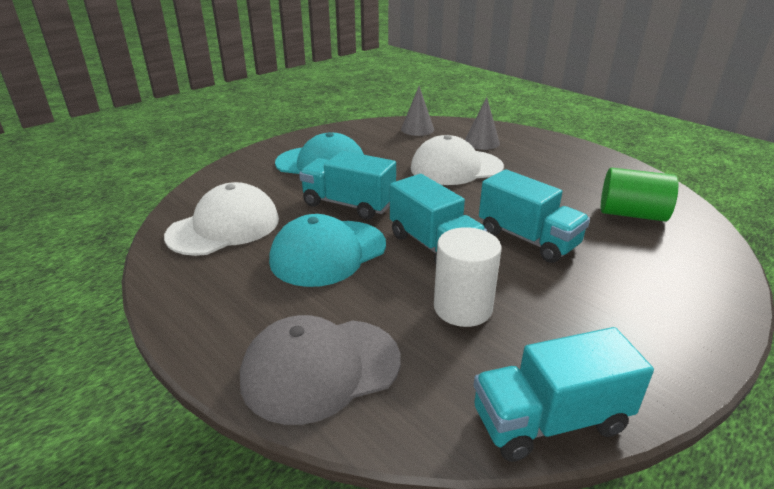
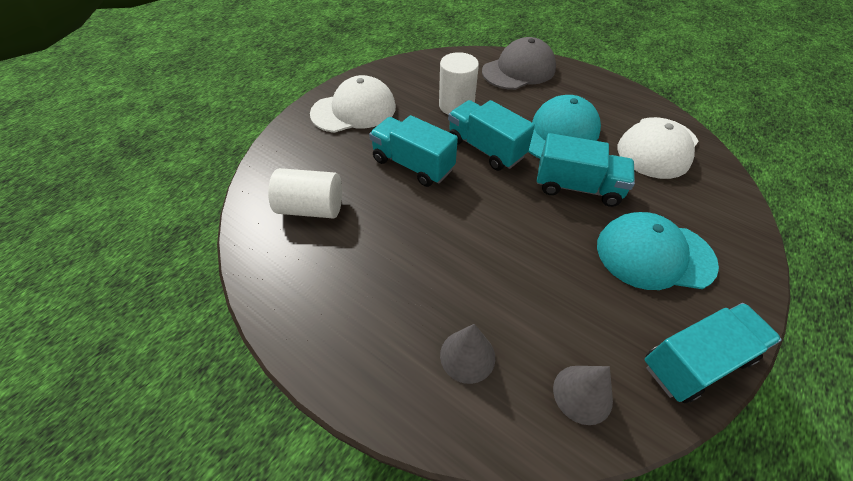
camera: 170 degrees right, 20 degrees up
white cap [411,135,504,185] -> white cap moved to [310,75,396,133]
turquoise truck [474,327,654,462] -> turquoise truck moved to [644,303,782,403]
green cylinder [601,168,678,221] -> white cylinder [268,168,342,219]

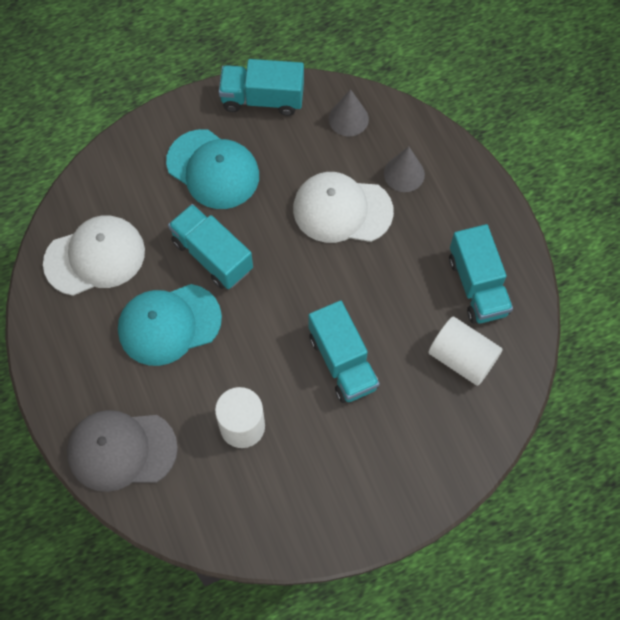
camera: 150 degrees left, 15 degrees up
white cap [310,75,396,133] -> white cap moved to [293,172,394,243]
turquoise truck [448,100,535,171] -> turquoise truck moved to [449,224,513,324]

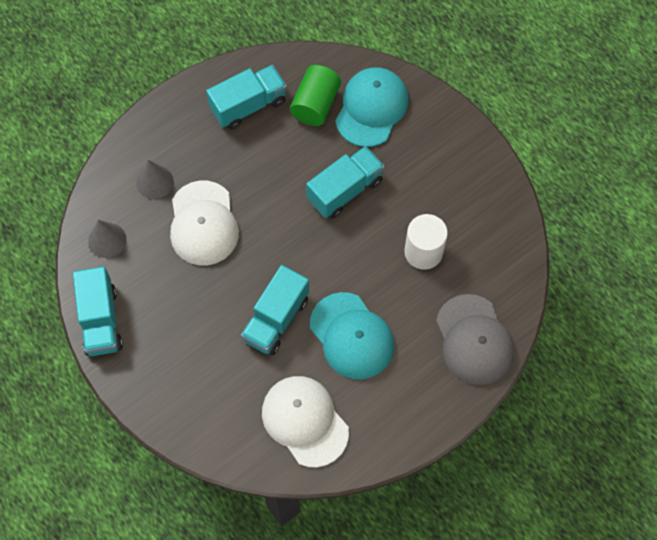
camera: 105 degrees left, 0 degrees up
turquoise cap [166,129,259,209] -> turquoise cap moved to [335,67,408,147]
white cylinder [429,317,503,386] -> green cylinder [290,65,341,126]

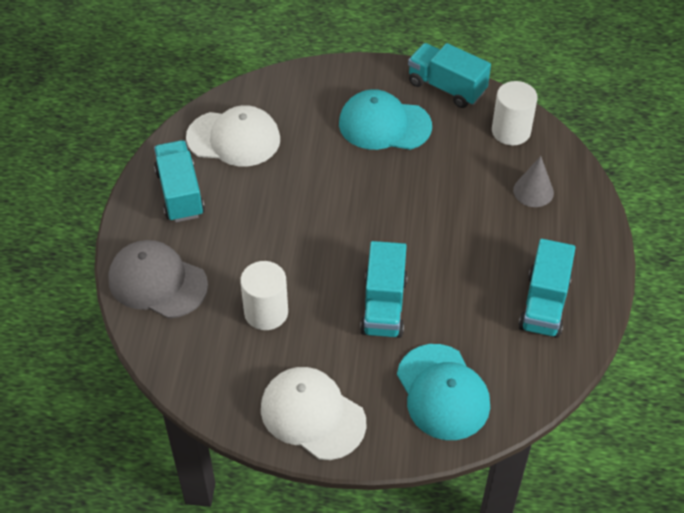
camera: 135 degrees right, 15 degrees down
grey cone [88,220,126,258] -> white cylinder [492,81,538,145]
white cap [170,181,239,265] -> white cap moved to [261,367,366,460]
turquoise truck [241,265,309,355] -> turquoise truck moved to [154,140,205,222]
green cylinder [290,65,341,126] -> none
turquoise cap [310,292,394,379] -> turquoise cap moved to [339,89,432,150]

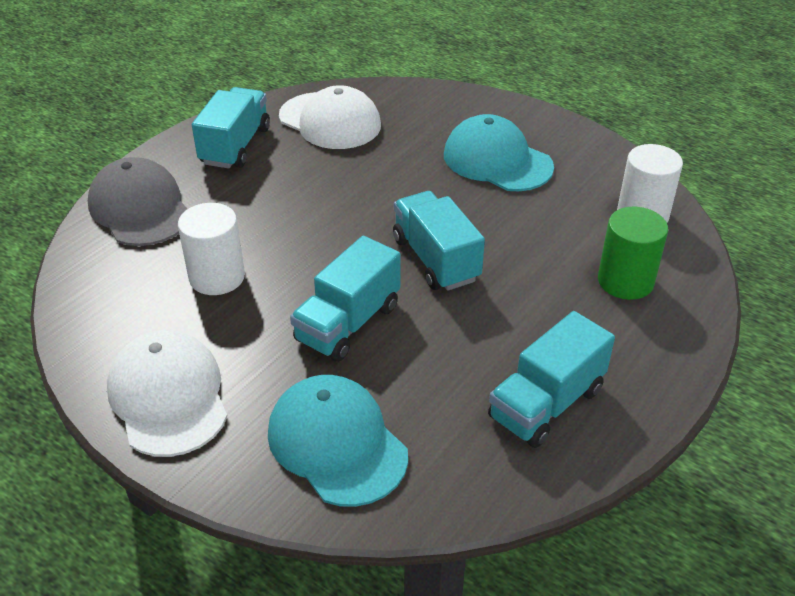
camera: 30 degrees right, 10 degrees down
turquoise cap [397,344,490,440] -> turquoise cap turned 135 degrees clockwise [268,375,408,507]
turquoise truck [408,43,491,108] -> turquoise truck moved to [393,191,485,291]
grey cone [513,156,554,207] -> green cylinder [598,207,668,300]

